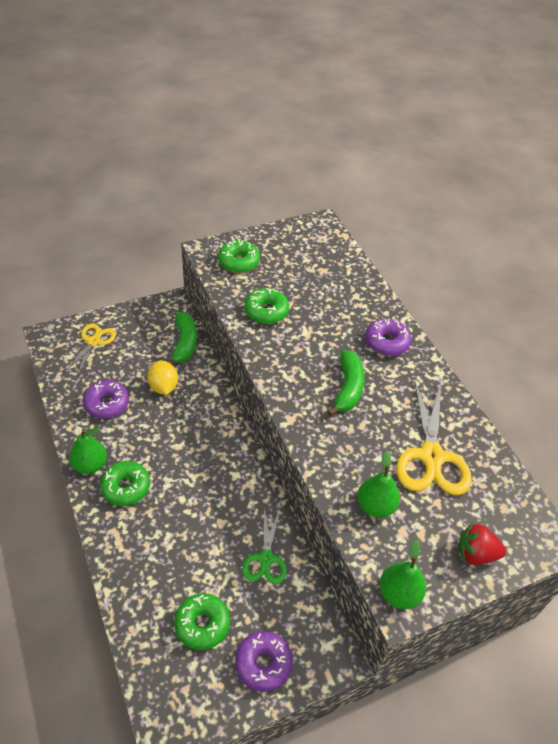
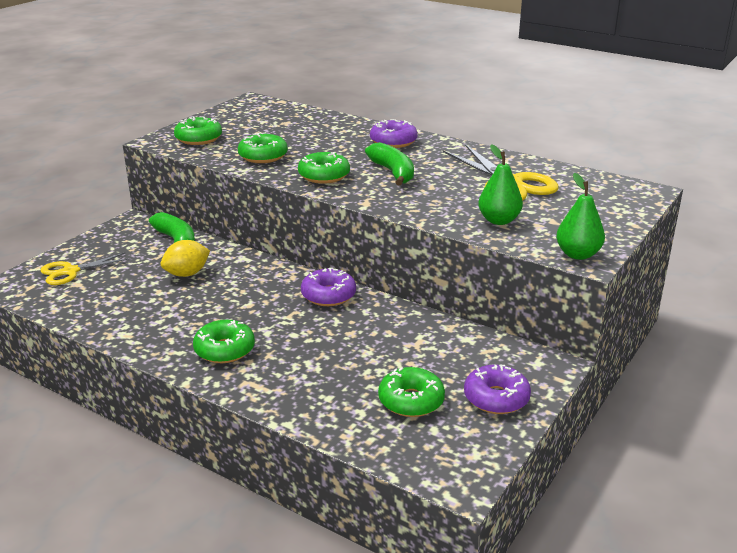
camera: 30 degrees left, 20 degrees down
yellow scissors [64,324,116,376] -> yellow scissors turned 105 degrees counterclockwise [40,253,130,285]
green pear [69,428,107,474] -> none
purple donut [83,380,129,419] -> purple donut moved to [301,268,356,306]
yellow lemon [147,360,178,395] -> yellow lemon turned 75 degrees counterclockwise [161,240,210,277]
green scissors [242,506,287,584] -> none
red strawberry [458,522,506,565] -> none
none -> green donut [298,152,350,184]

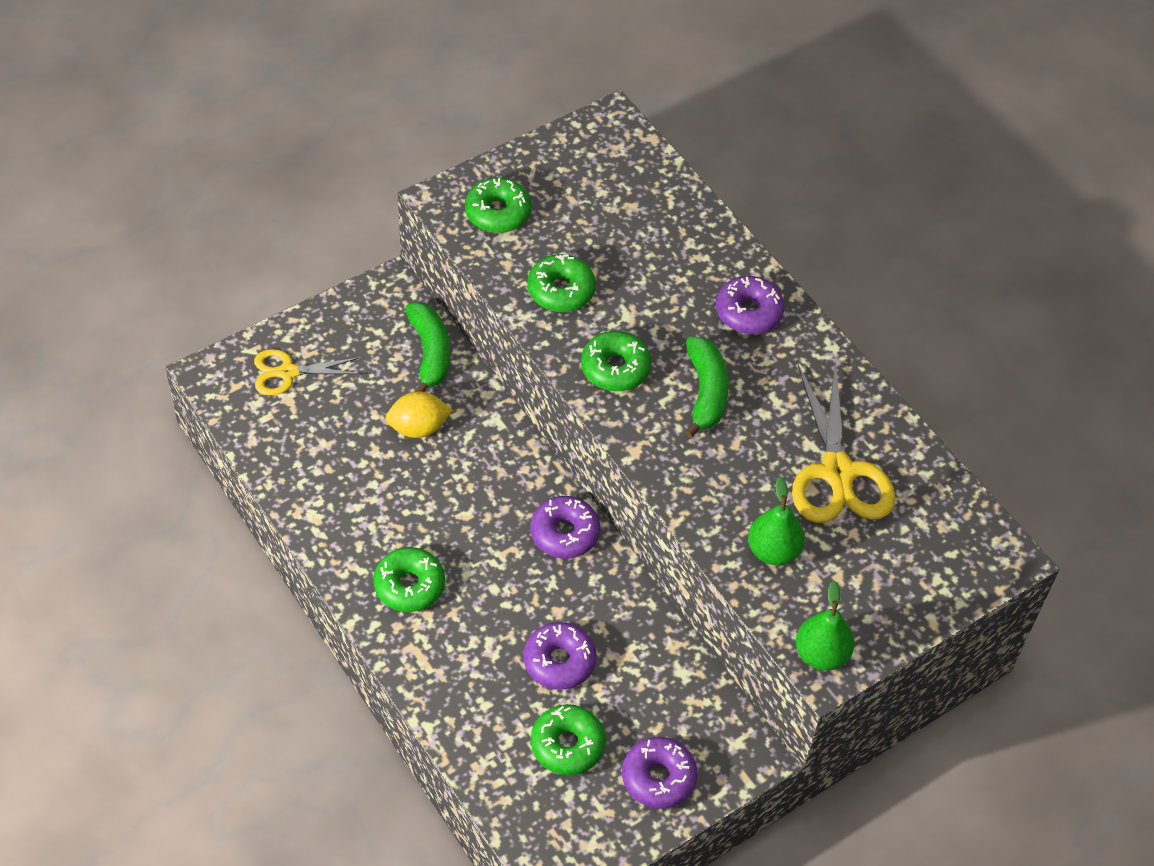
camera: 20 degrees right, 25 degrees up
none -> purple donut [524,622,596,690]

